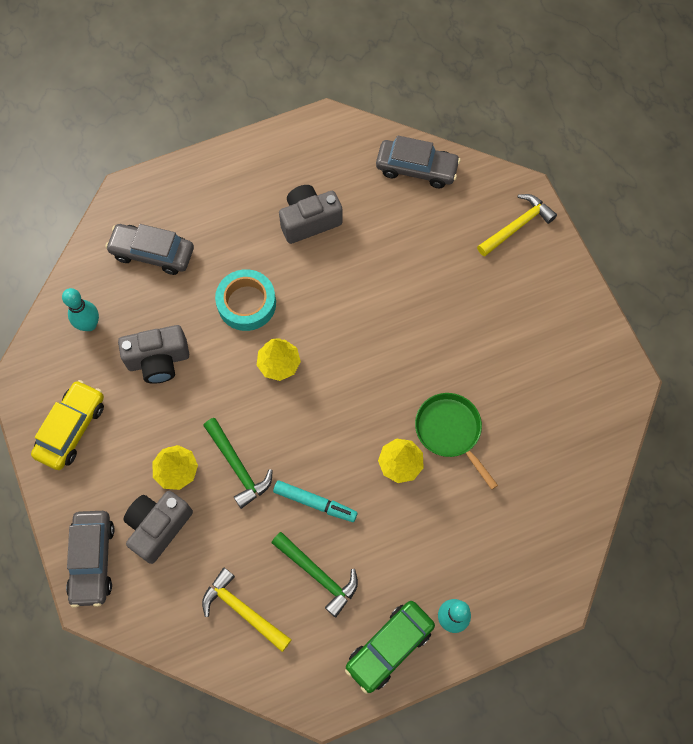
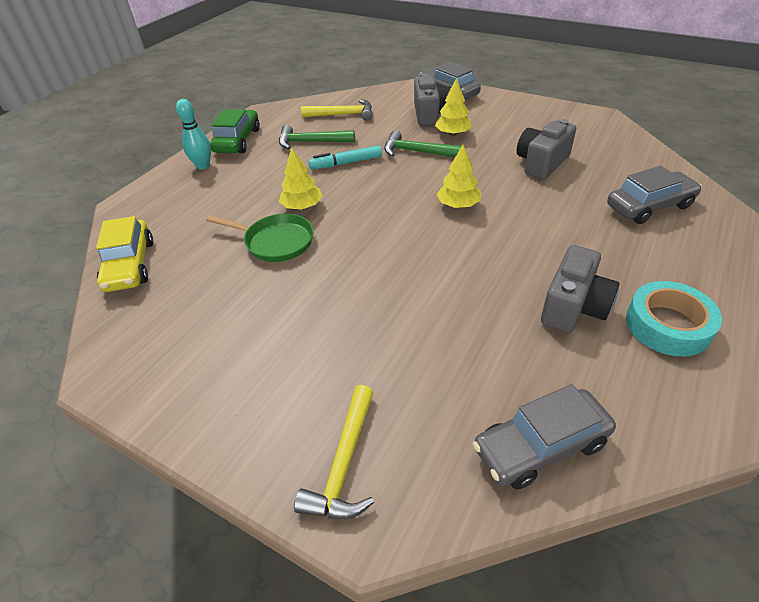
camera: 145 degrees right, 25 degrees down
yellow car [31,380,104,470] -> yellow car moved to [96,216,153,292]
turquoise bowling pin [62,288,99,331] -> none
turquoise tape [215,269,276,331] -> turquoise tape moved to [626,281,722,357]

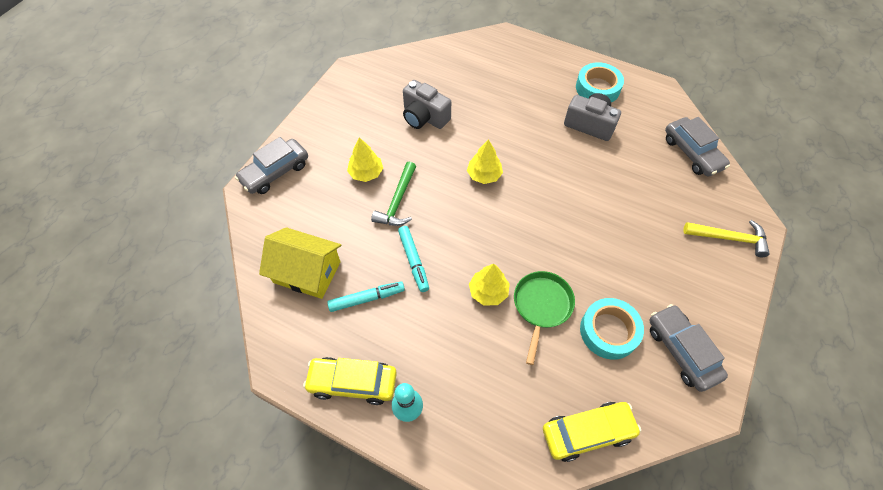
camera: 95 degrees left, 15 degrees up
green car [210,109,260,153] -> yellow car [303,357,397,405]
green hammer [279,125,355,149] -> turquoise marker [327,282,405,312]
yellow hammer [301,99,372,121] -> yellow house [259,227,341,299]
grey camera [414,76,451,126] -> none
grey car [607,166,702,224] -> grey car moved to [649,304,728,392]
none -> turquoise tape [580,298,644,360]

